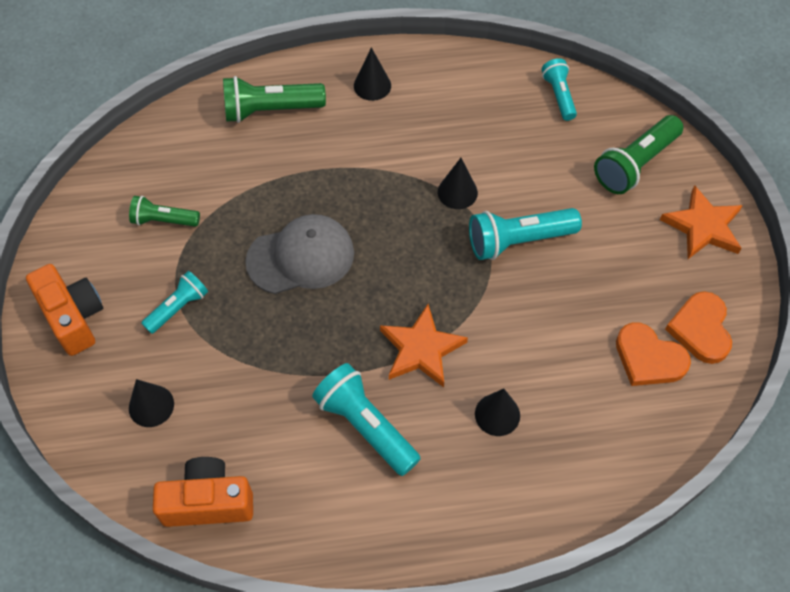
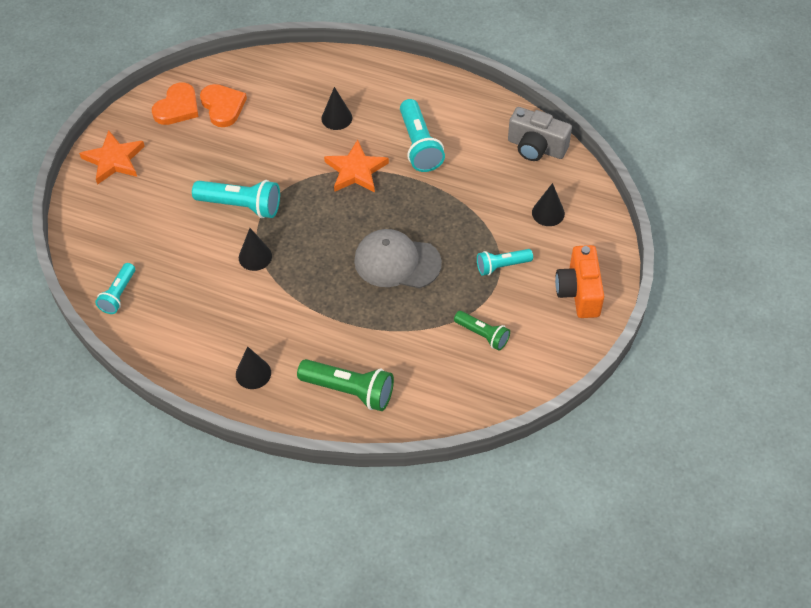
camera: 150 degrees left, 5 degrees down
orange camera [153,457,253,527] -> grey camera [508,107,572,161]
green flashlight [594,115,683,194] -> none

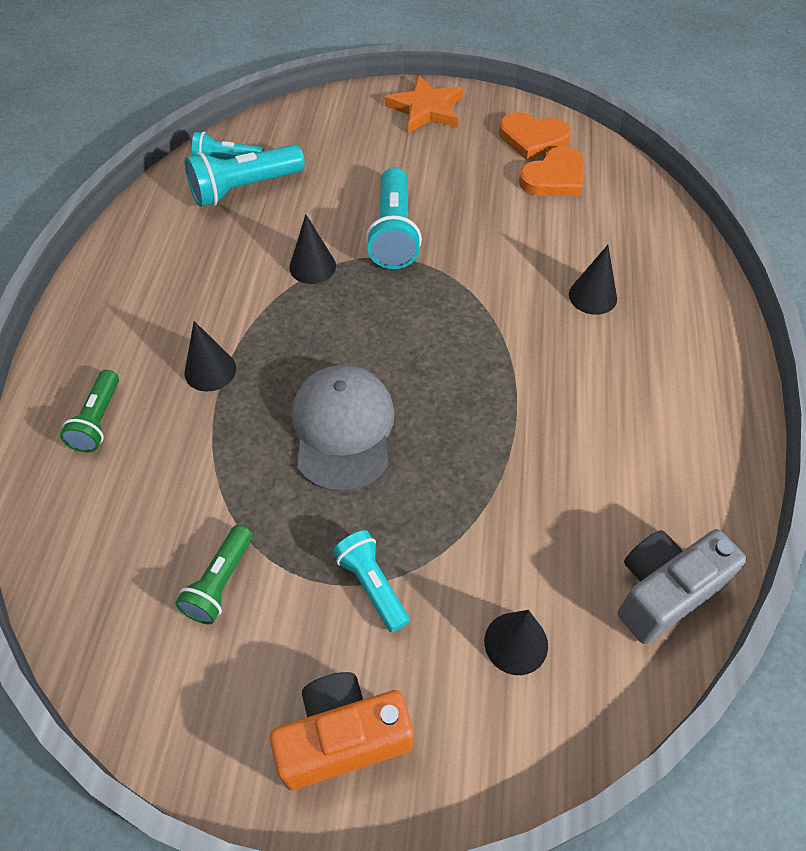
camera: 75 degrees right, 0 degrees up
black cone [236,346,271,389] -> black cone moved to [185,321,236,391]
green flashlight [297,359,394,411] -> green flashlight [60,370,119,453], size x0.62
orange star [324,140,389,193] -> none
turquoise flashlight [400,99,445,172] -> turquoise flashlight moved to [185,145,305,207]
grey camera [508,107,572,161] -> grey camera turned 45 degrees clockwise [618,529,747,644]

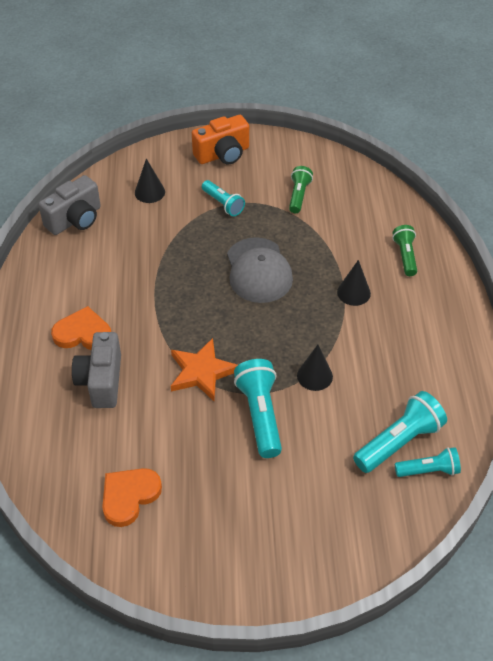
camera: 170 degrees right, 5 degrees down
orange star [385,75,463,133] -> orange star moved to [171,338,238,401]
orange heart [499,112,571,160] -> orange heart moved to [51,306,111,350]
black cone [569,245,617,315] -> grey camera [72,332,121,408]

